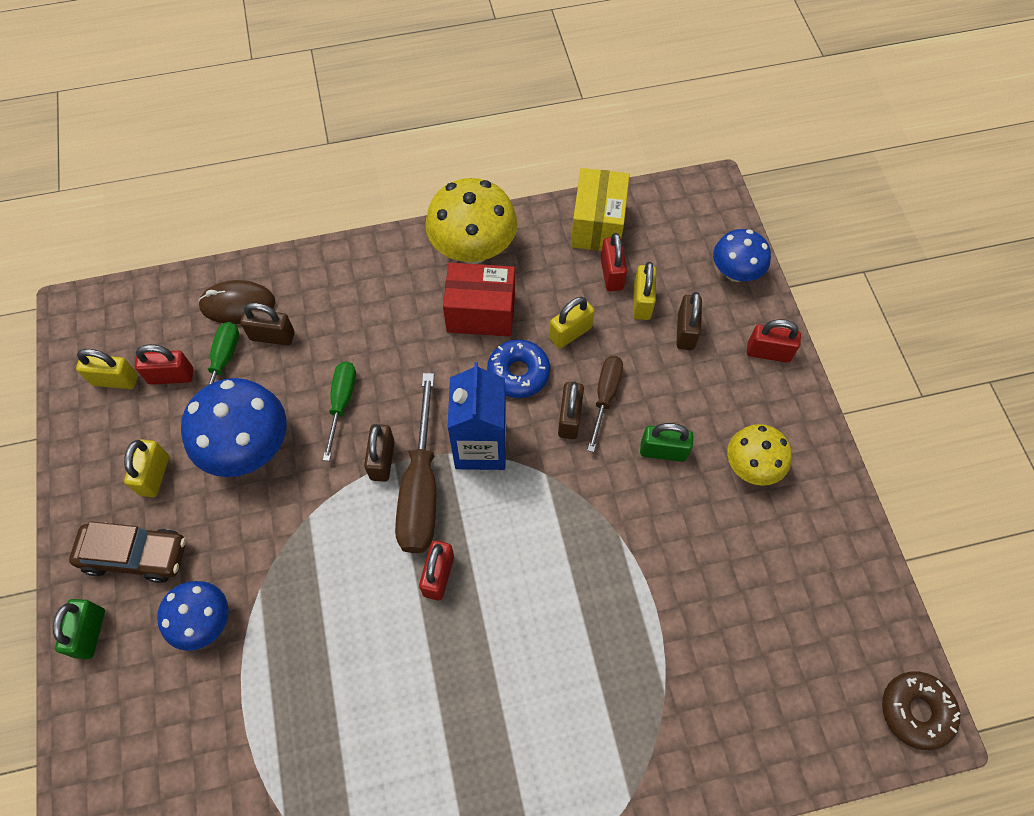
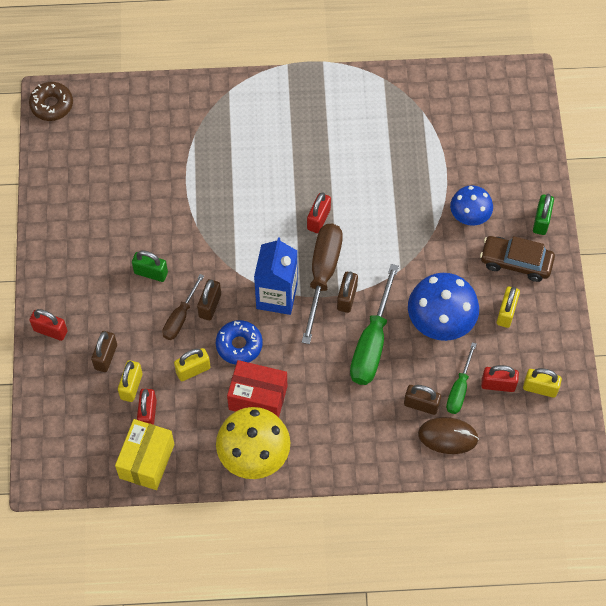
camera: 170 degrees left, 0 degrees up
green screwdriver [323,361,356,461] -> green screwdriver [350,264,399,385], size x1.72
blue mushroom [713,229,771,282] -> none
yellow mushroom [727,424,792,486] -> none

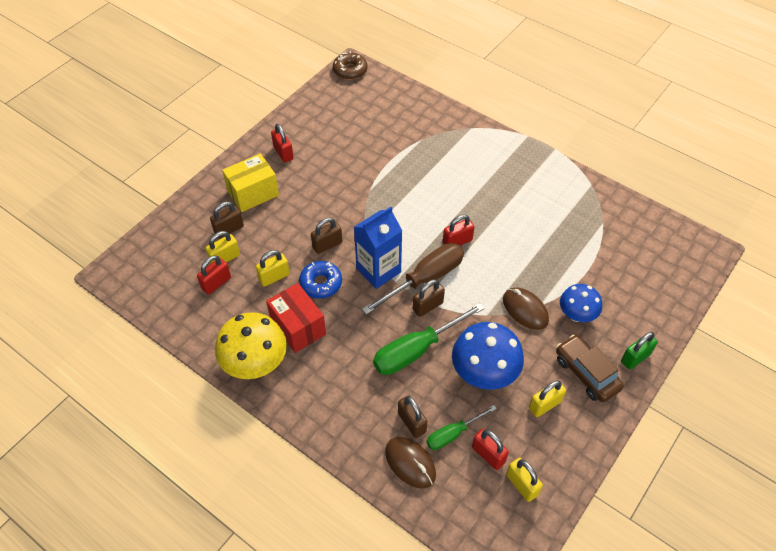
camera: 40 degrees right, 10 degrees down
red padlock [29,309,67,341] -> red padlock moved to [271,124,294,162]
yellow box [115,419,175,490] -> yellow box moved to [222,153,279,212]
green padlock [132,250,168,282] -> none
brown screwdriver [162,274,204,340] -> none
yellow padlock [174,348,211,381] -> yellow padlock turned 45 degrees counterclockwise [256,250,290,287]
none -> brown mouse [503,288,549,330]

